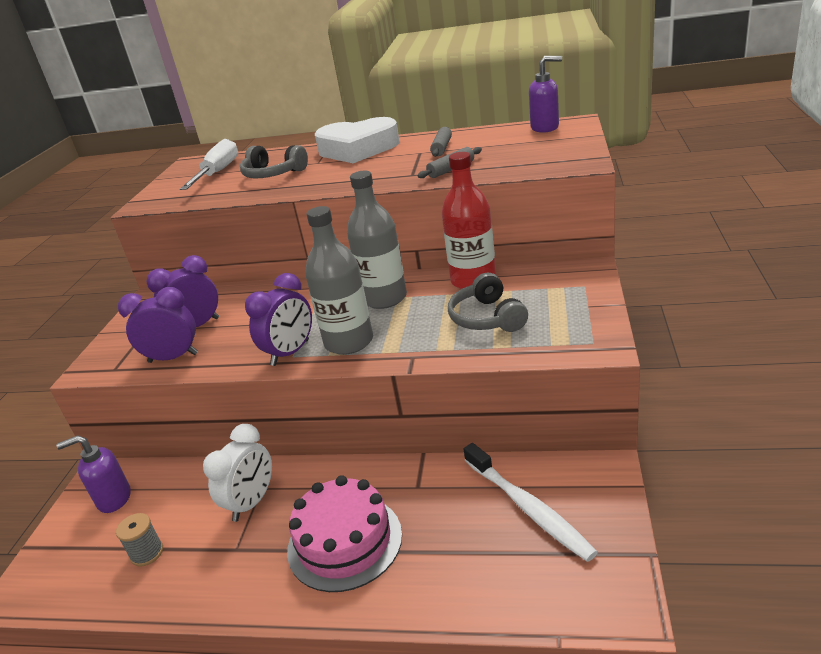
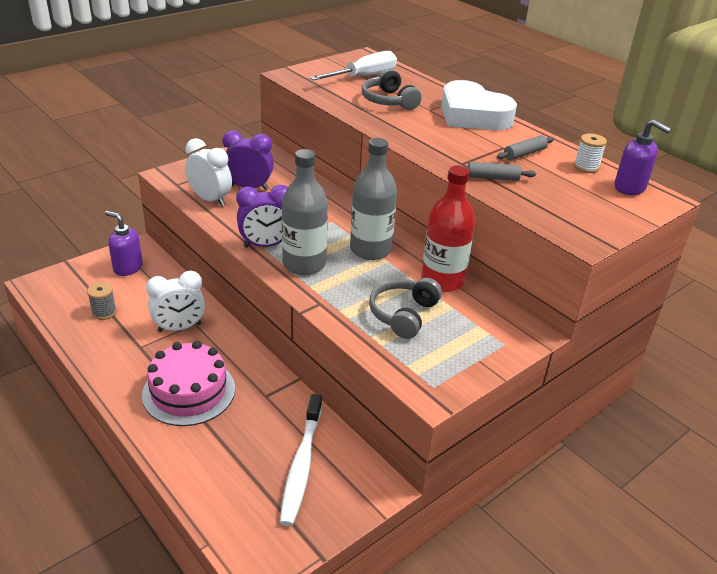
camera: 35 degrees right, 5 degrees up
purple clock [118,287,198,363] -> white clock [185,138,232,206]
none -> white spool [574,133,607,173]

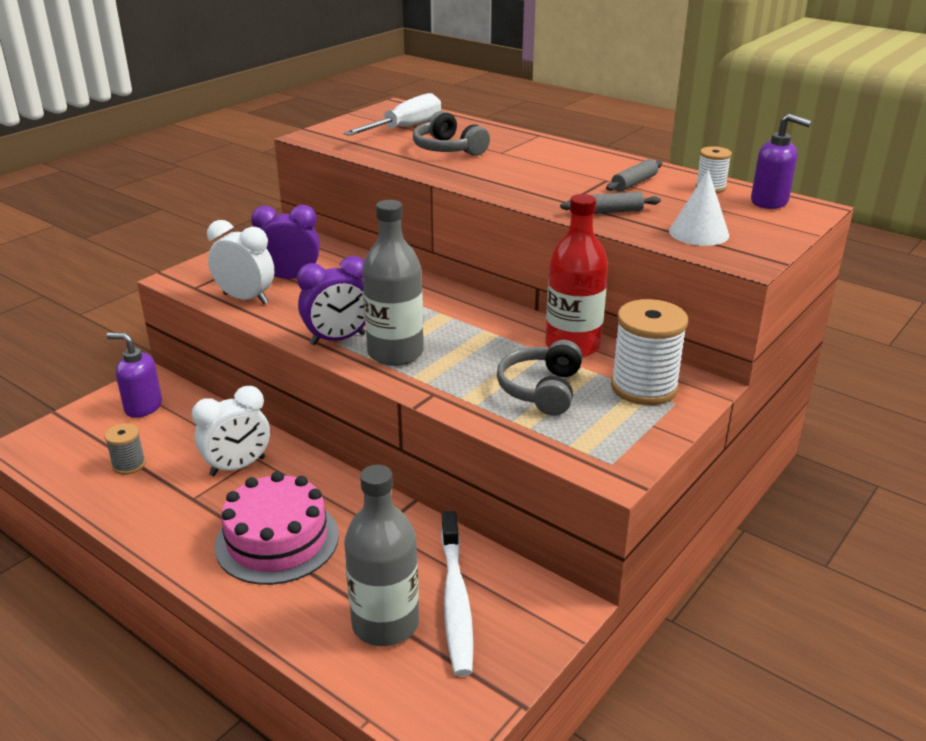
camera: 10 degrees left, 5 degrees down
grey bottle [350,138,397,260] -> grey bottle moved to [344,465,419,646]
white heart [441,80,517,130] -> none
none -> white spool [611,299,688,405]
none -> white cone [669,169,729,246]

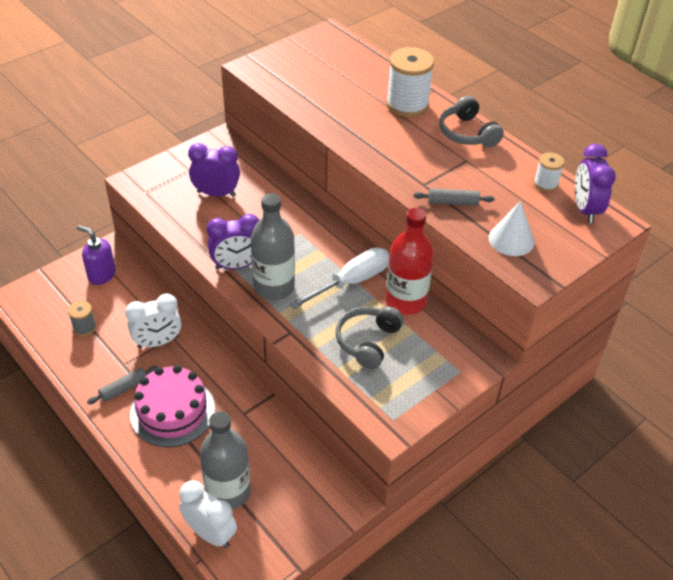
camera: 10 degrees right, 15 degrees up
white clock [207,220,274,304] -> white clock moved to [179,480,237,548]
white screwdriver [343,93,441,136] -> white screwdriver moved to [289,248,390,309]
grey headphones [413,111,490,156] -> grey headphones moved to [439,96,504,147]
white toothbrush [441,511,474,677] -> none
grey rolling pin [606,159,662,192] -> grey rolling pin moved to [87,366,158,404]
white spool [611,299,688,405] -> white spool moved to [386,47,434,117]
purple soap dispenser [751,114,812,209] -> purple clock [575,144,616,224]

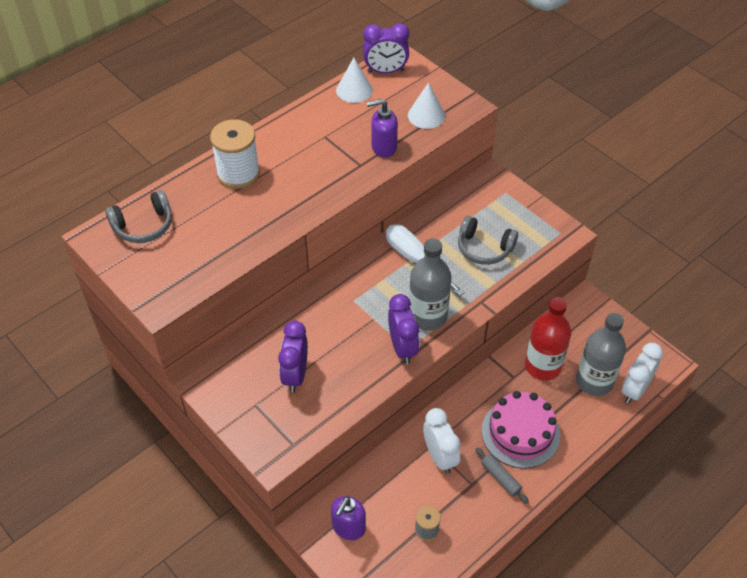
camera: 90 degrees left, 5 degrees up
red bottle [386,208,434,315] -> red bottle moved to [525,297,571,380]
grey rolling pin [414,189,494,206] -> purple soap dispenser [367,99,398,157]
grey headphones [439,96,504,147] -> grey headphones moved to [105,190,172,243]
white spool [534,152,565,192] -> white cone [336,58,373,103]

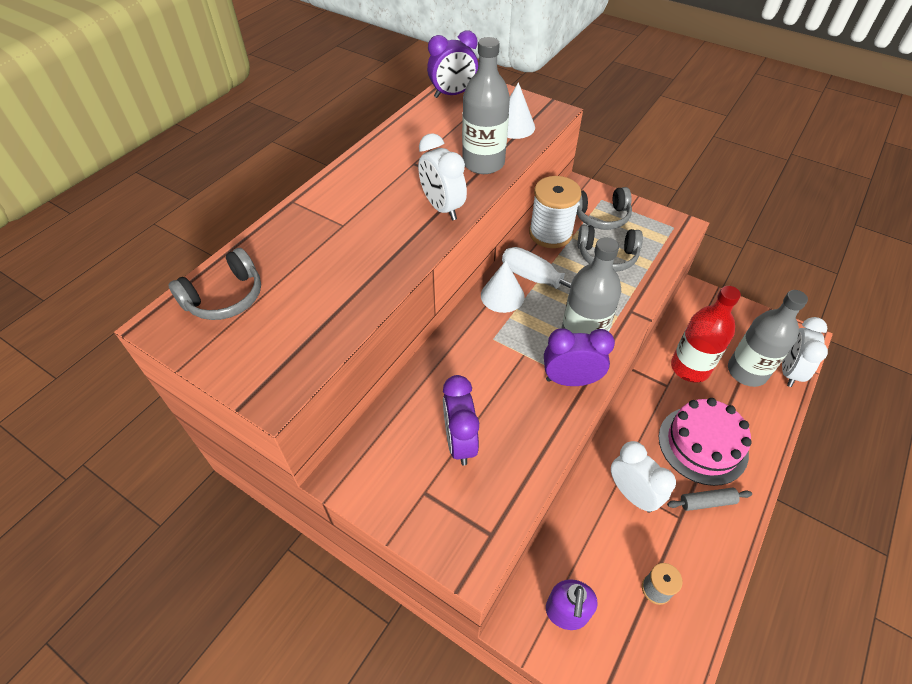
camera: 15 degrees left, 0 degrees up
white spool [210,119,260,189] -> white spool moved to [529,176,581,248]
white cone [336,58,373,103] -> white cone moved to [481,260,525,313]
purple soap dispenser [367,99,398,157] -> grey bottle [462,37,510,174]
purple clock [388,294,419,364] -> purple clock turned 60 degrees counterclockwise [544,328,615,386]
grey rolling pin [475,448,529,504] -> grey rolling pin turned 45 degrees counterclockwise [667,488,752,511]
none -> white clock [418,133,467,220]
none -> grey headphones [576,187,632,230]

